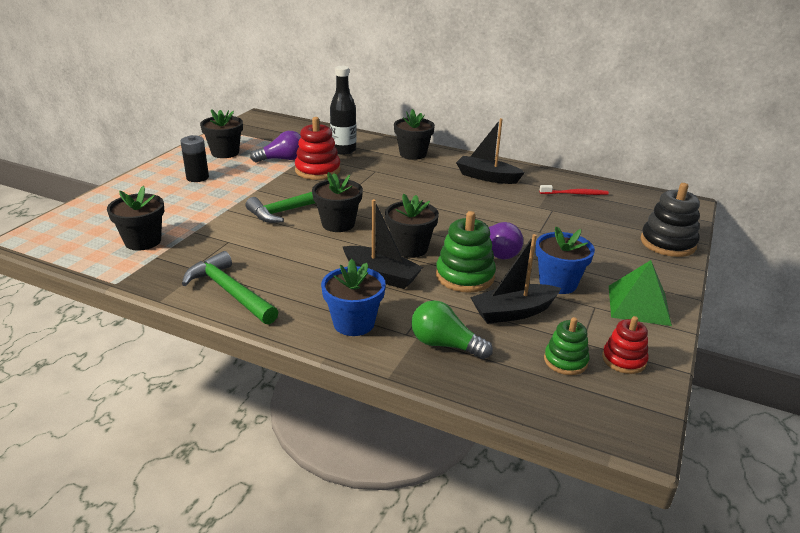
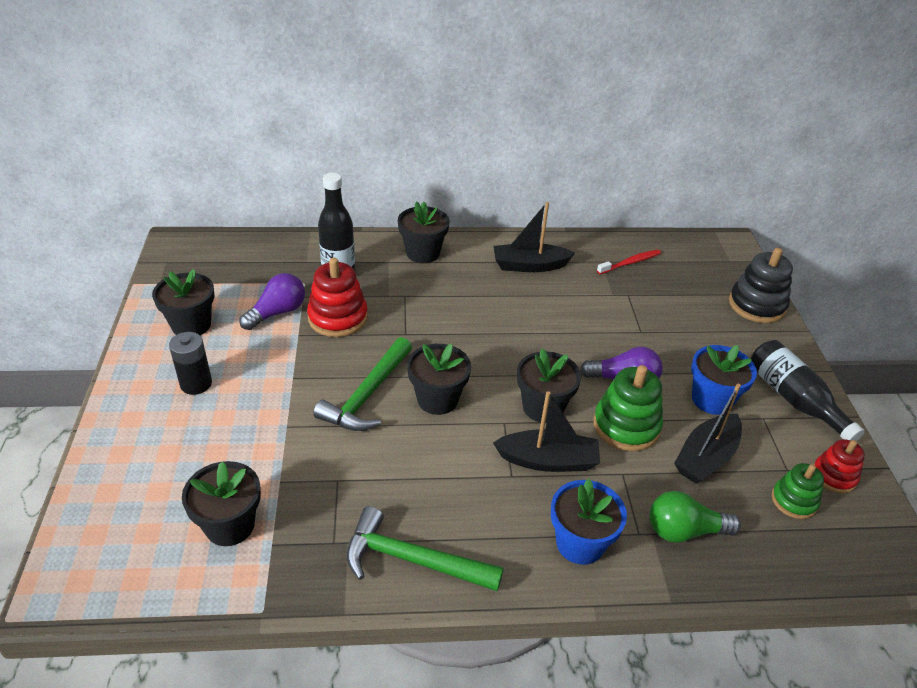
camera: 30 degrees left, 10 degrees up
green pyramid [609,260,672,326] -> black bottle [751,340,865,441]

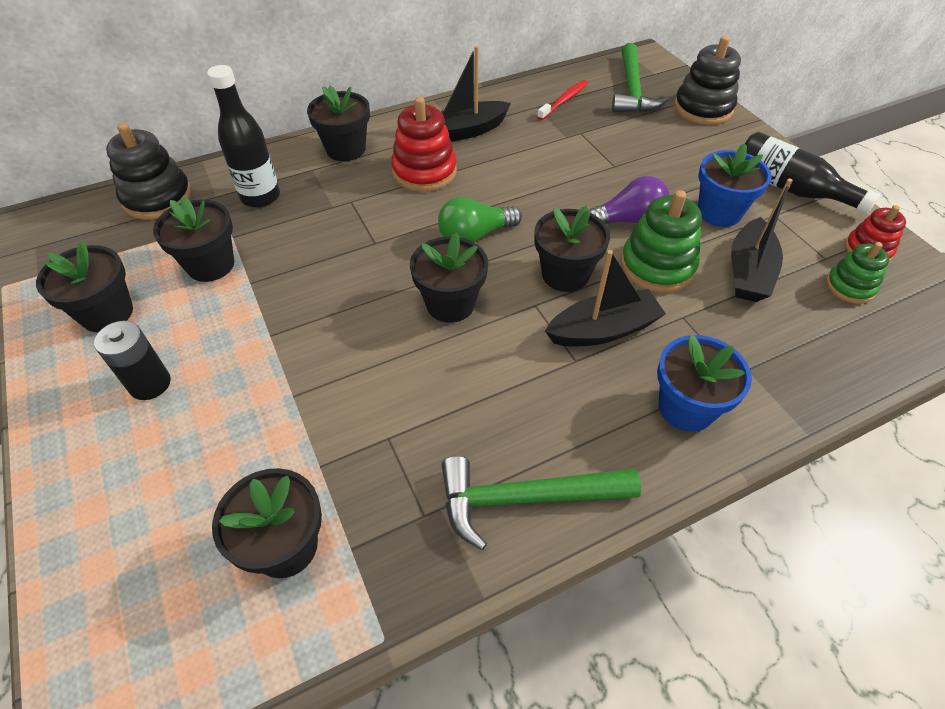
camera: 20 degrees left, 10 degrees up
purple light bulb [239,273,305,330] -> black flower pot [153,196,234,282]
red stacking toy [307,258,368,337] -> red stacking toy moved to [391,97,457,192]
green hammer [313,337,412,431] -> green hammer moved to [612,43,669,113]
green light bulb [650,491,741,543] -> green light bulb moved to [438,197,522,243]
none -> black stacking toy [106,123,192,220]

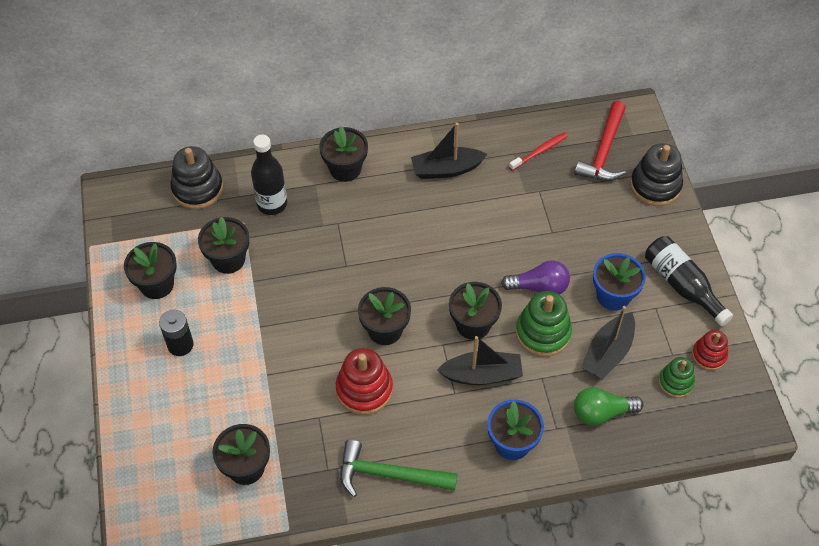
camera: 15 degrees right, 5 degrees up
red stacking toy [391,97,457,192] -> red stacking toy moved to [336,348,393,415]
green light bulb [438,197,522,243] -> green light bulb moved to [574,387,643,426]
green hammer [612,43,669,113] -> red hammer [574,101,626,181]

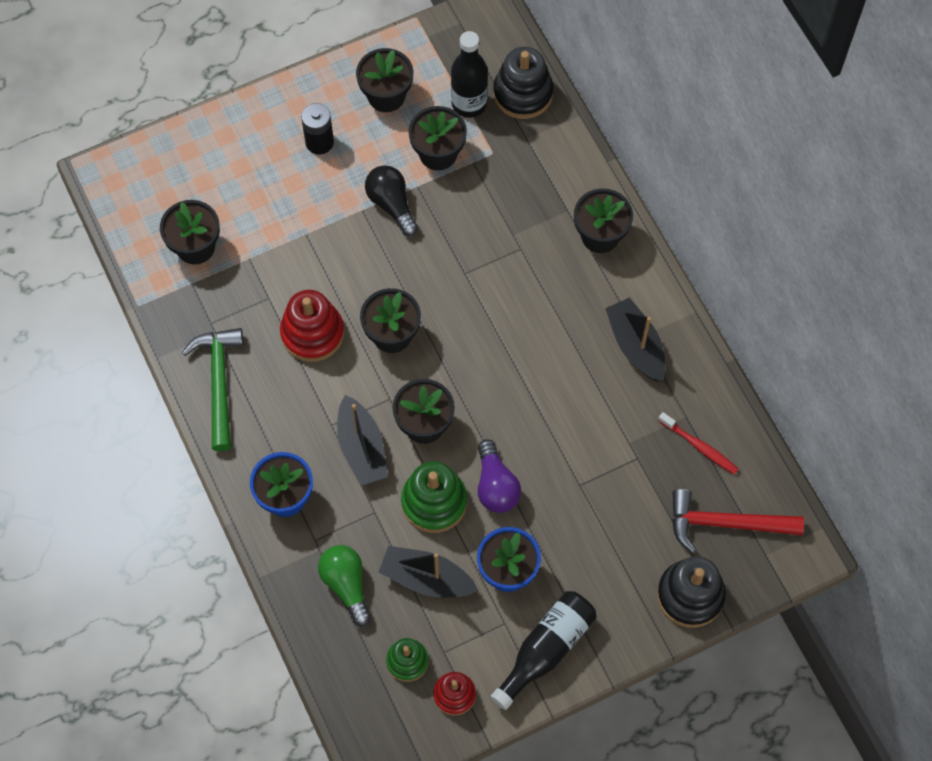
camera: 75 degrees right, 10 degrees up
black bottle [251,134,287,215] -> black bottle moved to [451,31,488,118]
none -> black light bulb [365,165,418,236]

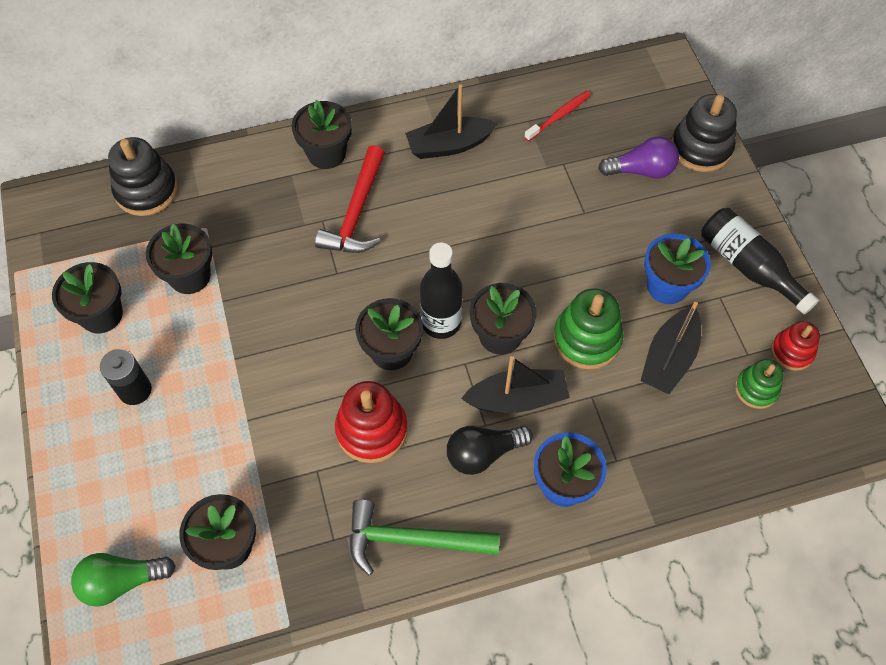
camera: 80 degrees left, 5 degrees down
green light bulb [318,545,371,626] -> green light bulb moved to [71,553,176,607]
black light bulb [365,165,418,236] -> black light bulb moved to [447,426,533,475]
black bottle [451,31,488,118] -> black bottle moved to [420,242,462,339]
purple light bulb [478,439,521,513] -> purple light bulb moved to [598,136,679,179]
red hammer [672,489,804,553] -> red hammer moved to [315,145,385,253]

